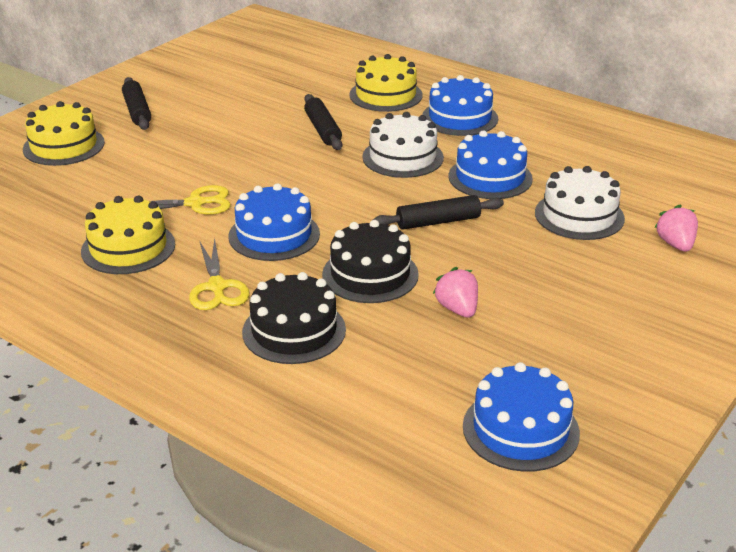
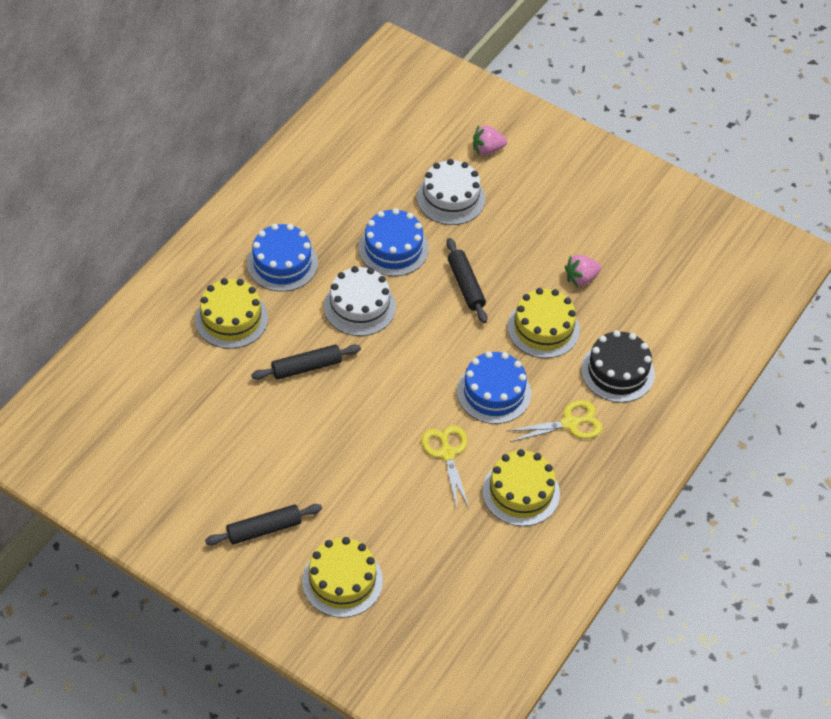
camera: 95 degrees left, 20 degrees up
black cake [322,220,419,303] -> yellow cake [507,288,580,358]
blue cake [463,362,580,472] -> none

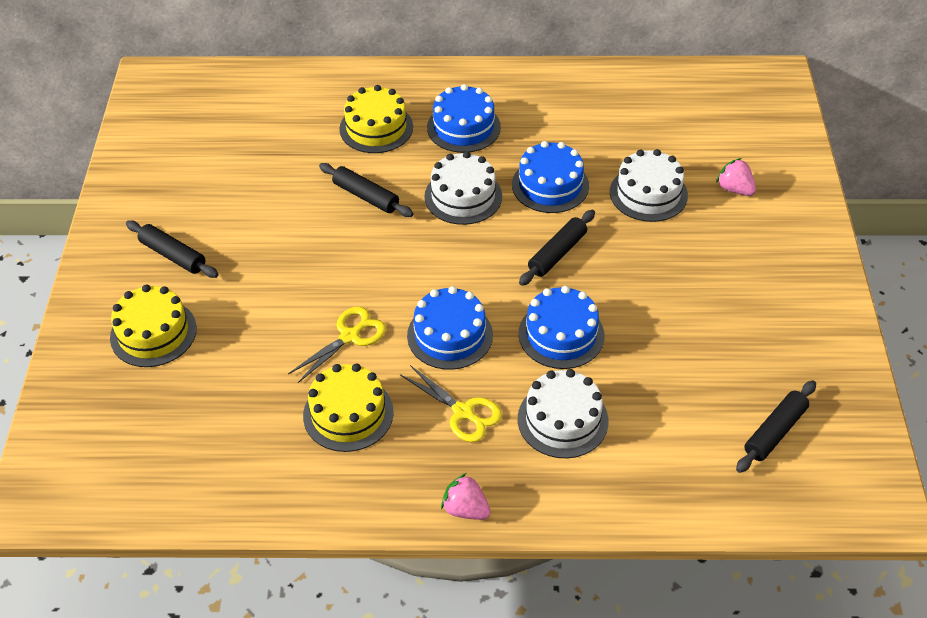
camera: 60 degrees right, 5 degrees down
yellow cake [507,288,580,358] -> blue cake [518,286,604,369]
pink strawberry [565,255,601,287] -> pink strawberry moved to [441,473,491,520]
black cake [581,330,655,403] -> white cake [518,369,609,458]
none -> black rolling pin [736,380,816,473]

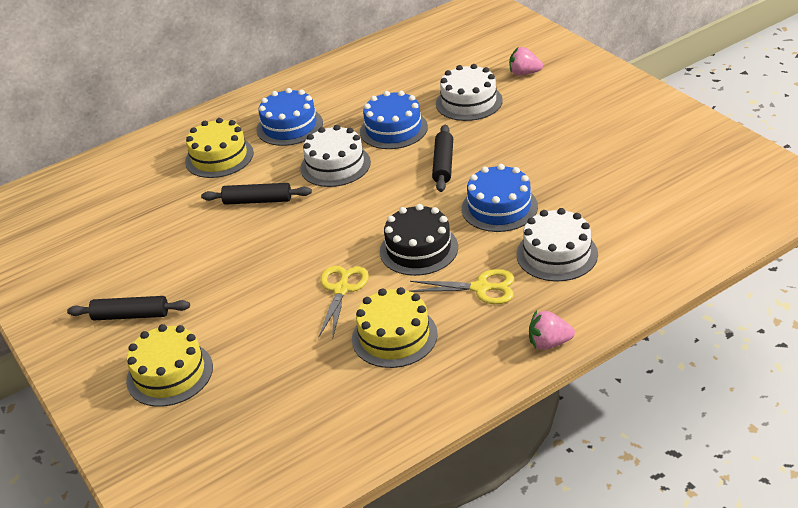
camera: 30 degrees left, 10 degrees down
blue cake [407,286,493,370] -> black cake [380,204,458,276]
black rolling pin [736,380,816,473] -> none

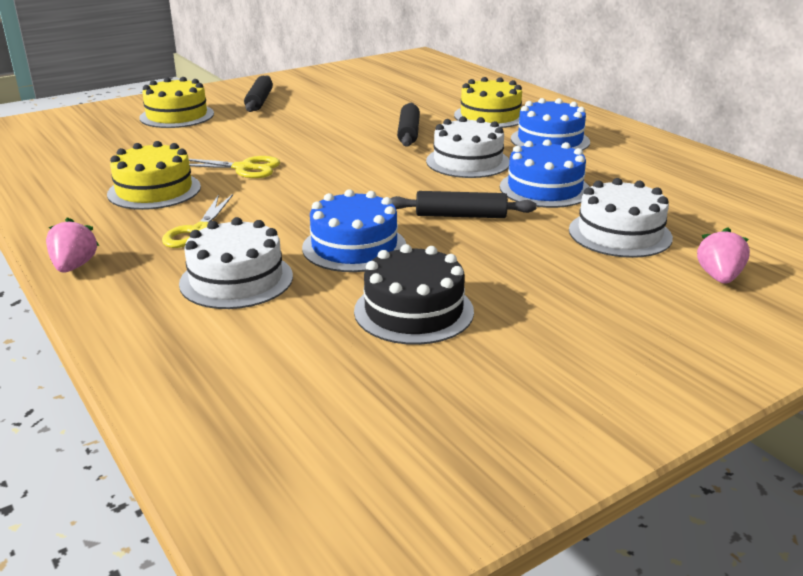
camera: 85 degrees right, 10 degrees down
black cake [380,204,458,276] -> black cake moved to [354,244,474,345]

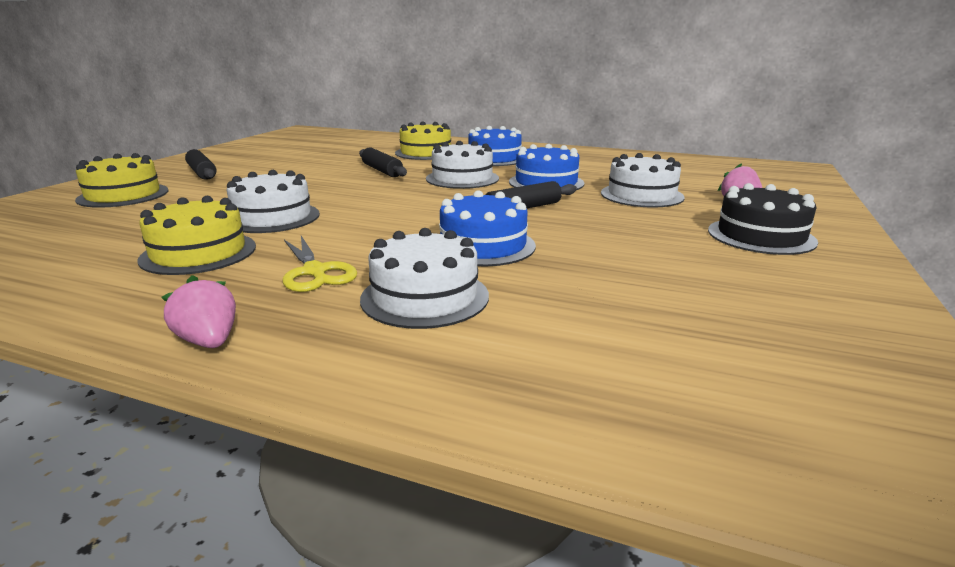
camera: 35 degrees left, 5 degrees down
yellow scissors [189,156,280,178] -> white cake [227,170,320,233]
black cake [354,244,474,345] -> black cake moved to [708,183,818,255]

